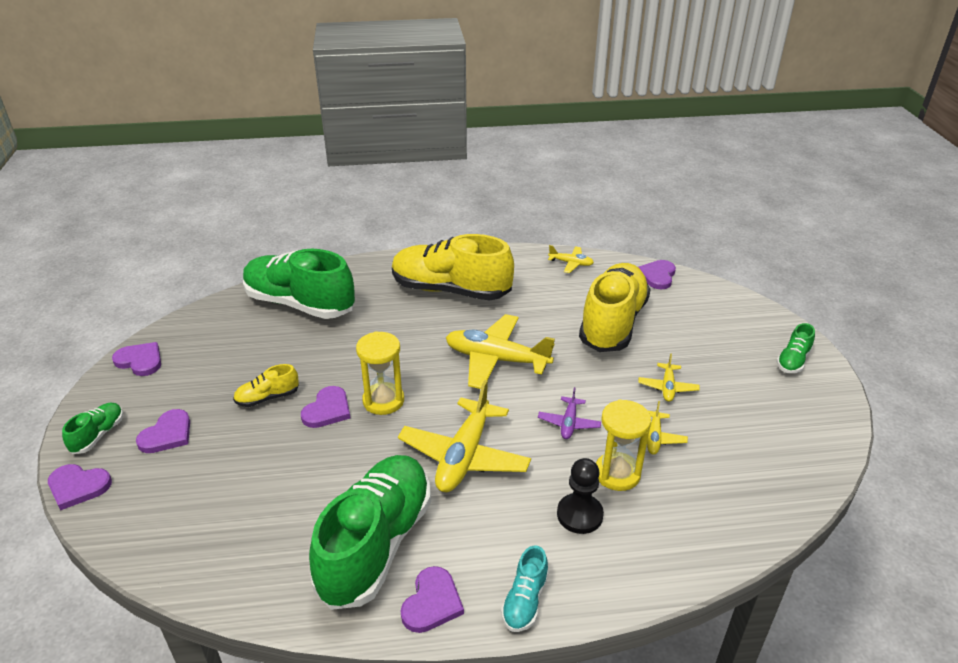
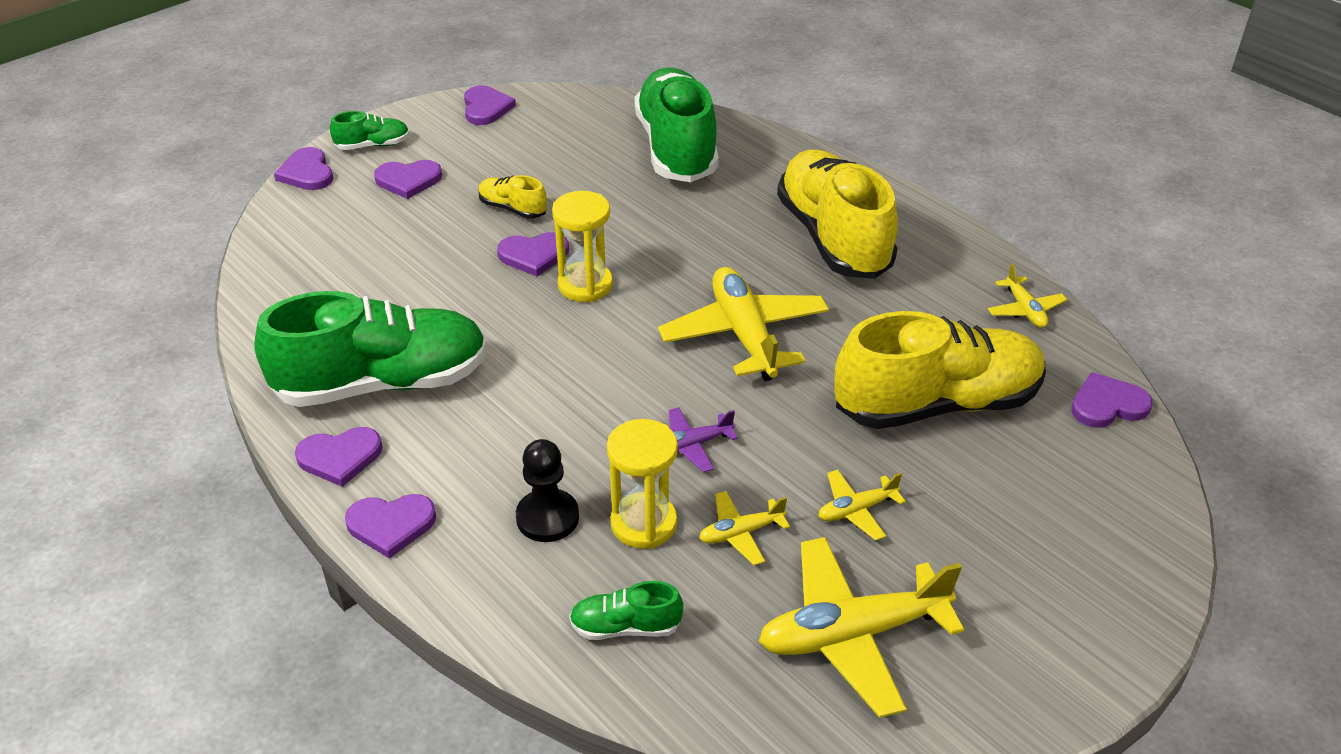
camera: 55 degrees right, 5 degrees up
yellow plane [398,380,531,492] -> yellow plane moved to [759,537,964,718]
turquoise shoe [501,545,549,632] -> purple heart [345,494,436,558]
green shoe [776,323,815,373] -> green shoe moved to [569,581,683,640]

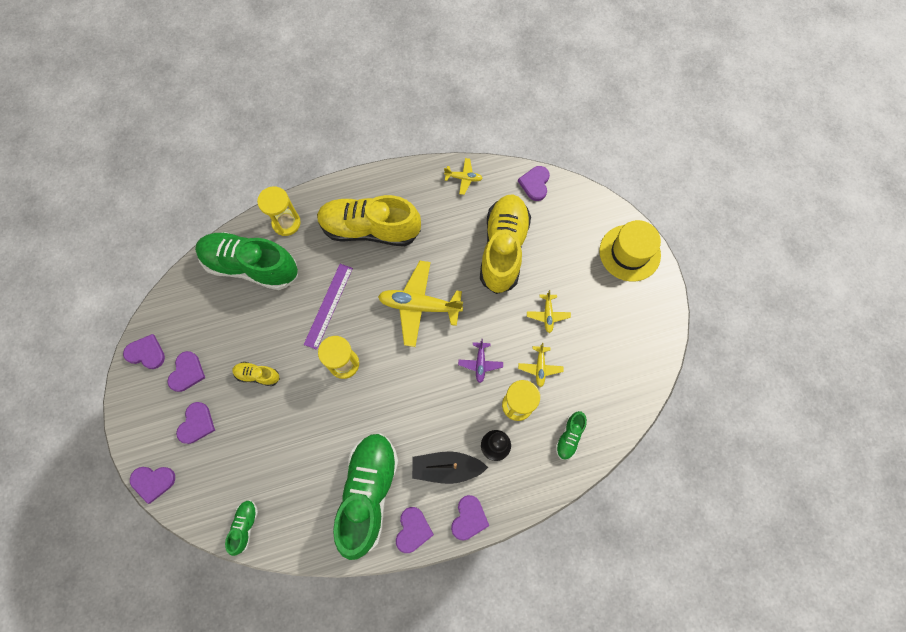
camera: 65 degrees left, 30 degrees up
green shoe [330,111,410,150] -> green shoe moved to [225,500,258,556]
yellow shoe [478,175,547,219] -> yellow shoe turned 45 degrees clockwise [232,362,280,386]
purple heart [497,232,569,277] -> purple heart moved to [167,351,205,392]
yellow plane [759,537,964,718] -> none
none -> yellow hourglass [257,186,301,236]
none -> purple ruler [304,264,353,350]
none -> black boat [412,451,488,484]
none -> yellow hat [599,220,661,282]

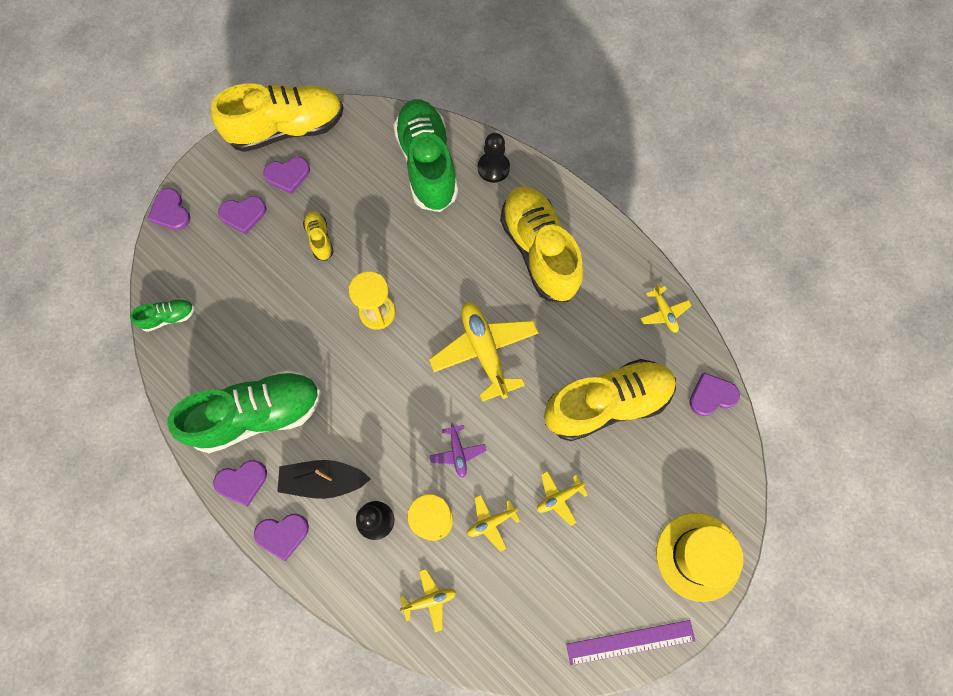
camera: 60 degrees right, 0 degrees up
purple heart [123,334,165,369] -> yellow shoe [211,83,344,152]
yellow hourglass [257,186,301,236] -> black pawn [478,133,510,183]
purple ruler [304,264,353,350] -> purple ruler moved to [566,620,695,666]
black boat [412,451,488,484] -> black boat turned 60 degrees counterclockwise [277,460,370,499]
purple plane [458,339,503,383] -> purple plane turned 75 degrees counterclockwise [429,423,486,478]
green shoe [555,411,587,460] -> yellow plane [399,569,456,632]

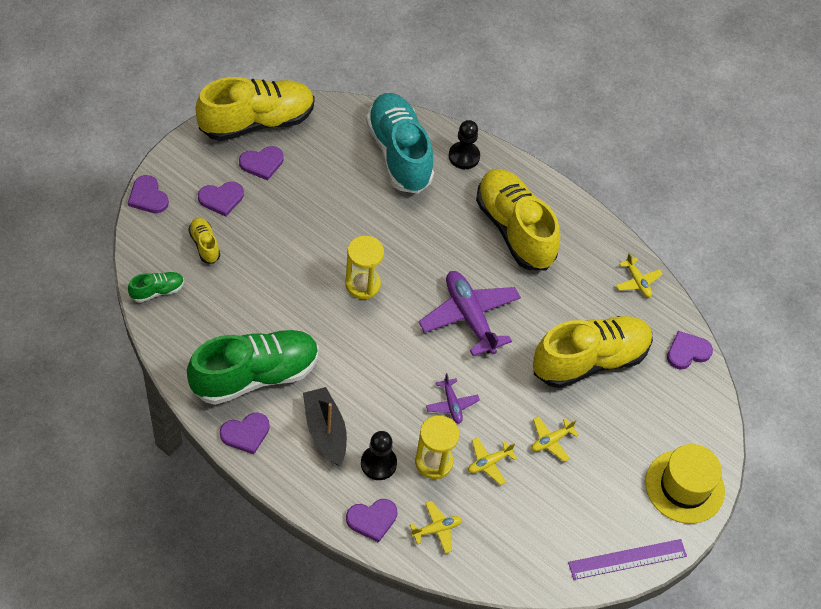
camera: 10 degrees left, 15 degrees down
purple heart [254,514,309,561] -> purple heart moved to [346,499,397,543]
black boat [277,460,370,499] -> black boat turned 75 degrees clockwise [303,387,347,466]
yellow shoe [303,211,334,261] -> yellow shoe moved to [188,218,220,264]
green shoe [393,99,458,212] -> turquoise shoe [366,93,434,194]
yellow plane [429,302,539,402] -> purple plane [419,271,521,356]

